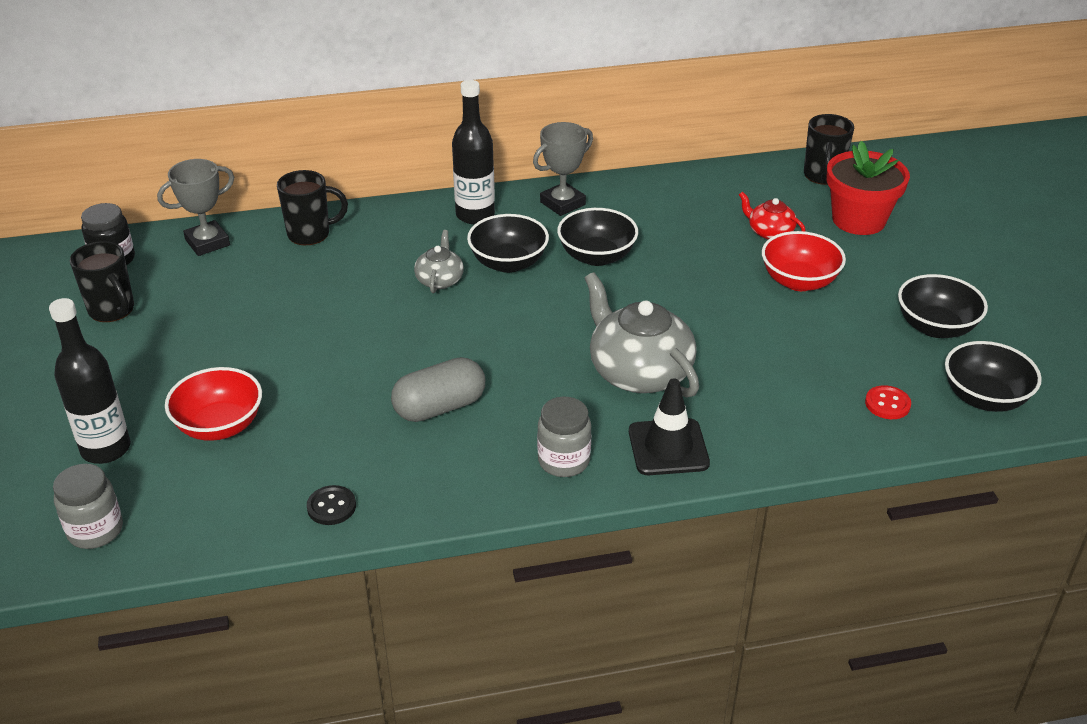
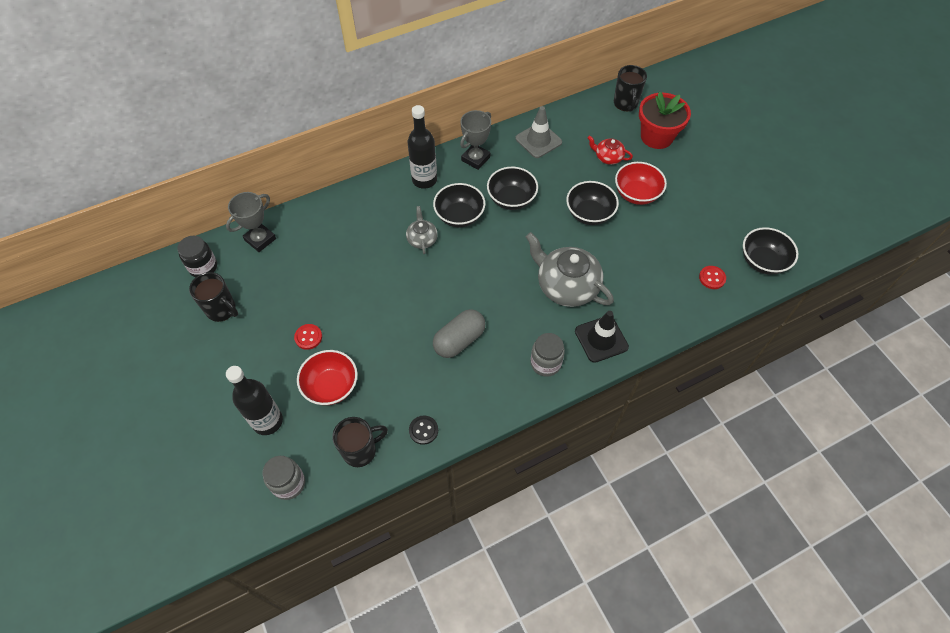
camera: 15 degrees left, 20 degrees up
black mug [277,170,348,245] -> black mug moved to [332,417,388,467]
black bowl [898,274,988,338] -> black bowl moved to [566,181,619,225]
none -> red button [294,324,322,350]
none -> grey traffic cone [516,106,562,158]

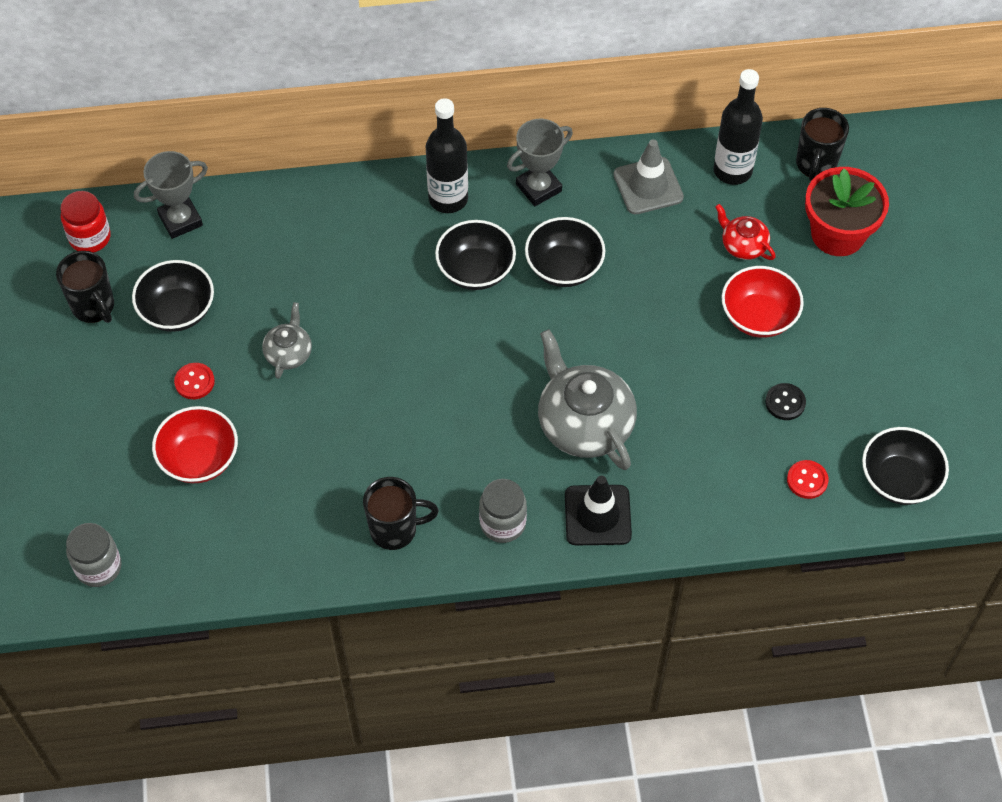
camera: 20 degrees right, 0 degrees up
black jar [177,236,217,278] -> red jar [60,191,111,253]
black bottle [226,366,283,435] -> black bottle moved to [713,69,763,185]
black mug [332,417,388,467] -> black mug moved to [363,477,439,550]
grey teapot [406,206,438,254] -> grey teapot moved to [262,302,312,379]
black button [409,415,438,445] -> black button moved to [765,383,806,420]
grey capsule [433,309,485,358] -> none
black bowl [566,181,619,225] -> black bowl moved to [132,260,214,332]

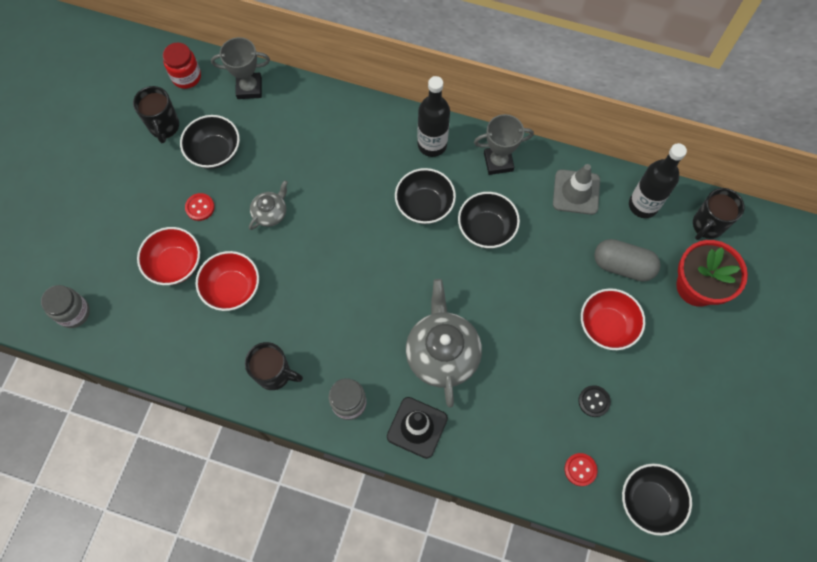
camera: 25 degrees right, 10 degrees up
red teapot [715,204,776,260] -> grey capsule [594,239,660,282]
none -> red bowl [196,251,259,311]

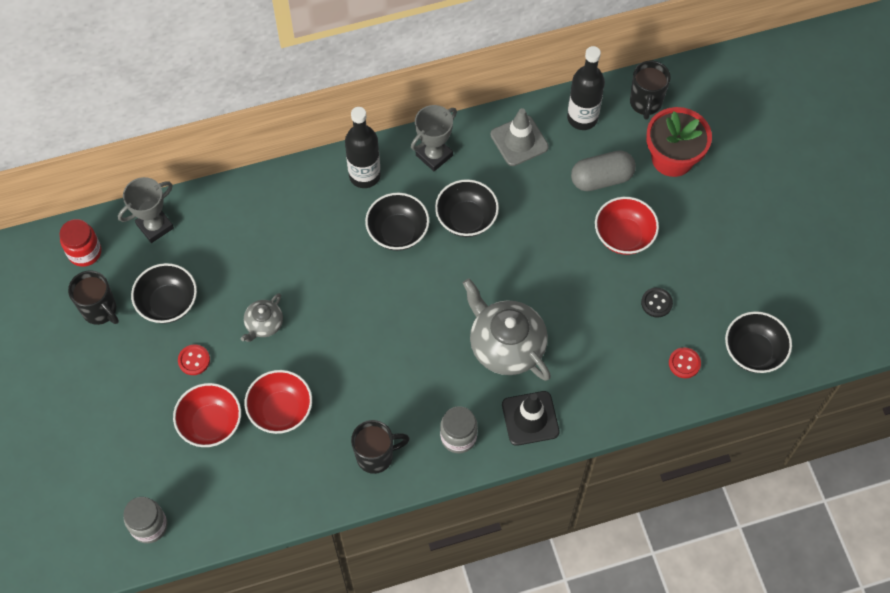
camera: 35 degrees left, 5 degrees down
grey teapot [249,180,288,230] -> grey teapot turned 150 degrees counterclockwise [241,293,283,342]

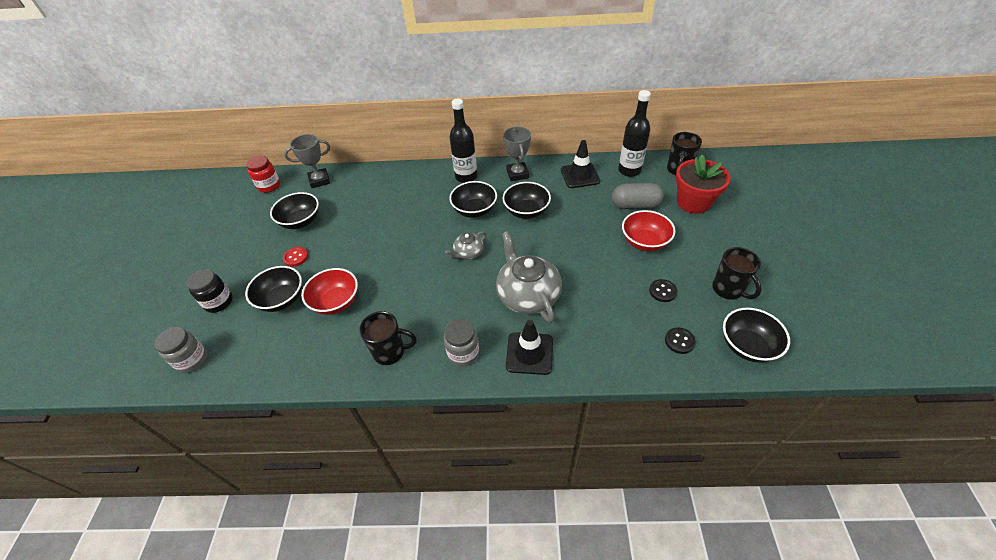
camera: 20 degrees right, 15 degrees down
black mug [68,270,119,325] -> black mug moved to [712,247,761,300]
red bowl [173,383,241,447] -> black bowl [245,266,302,312]
grey teapot [241,293,283,342] -> grey teapot moved to [445,231,487,260]
grey trophy [411,105,457,171] -> grey trophy turned 75 degrees counterclockwise [503,127,531,181]
grey traffic cone [491,108,549,166] -> black traffic cone [561,140,600,188]
red button [669,347,701,378] -> black button [665,327,696,354]
none -> black jar [186,269,233,313]

